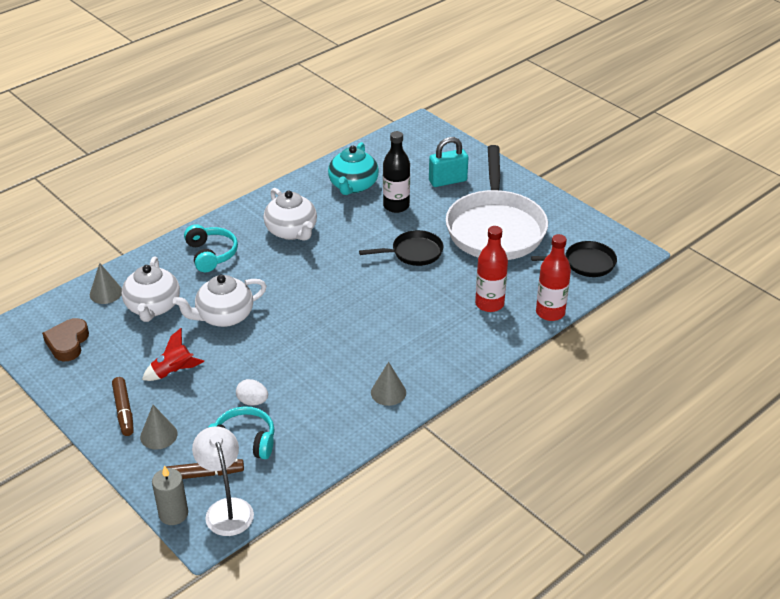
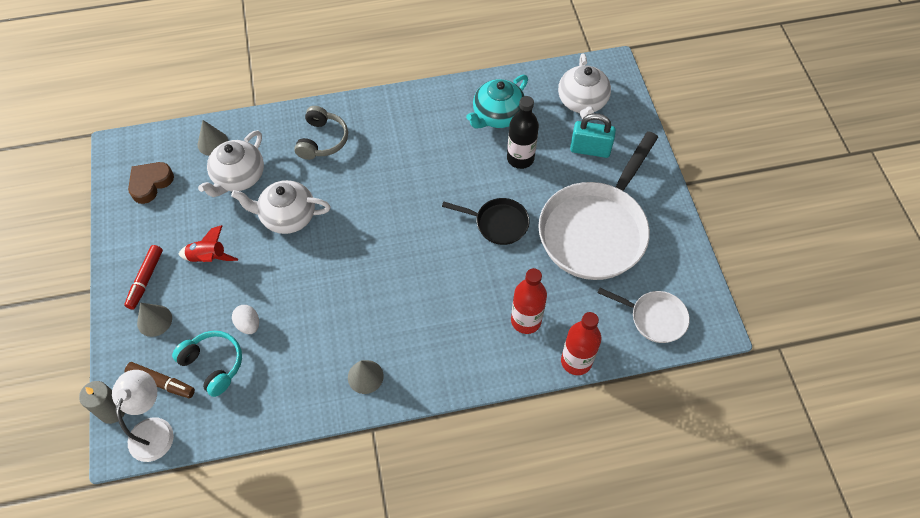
camera: 30 degrees right, 20 degrees up
brown marker [112,377,134,436] -> red marker [124,245,163,309]
turquoise headphones [184,224,238,272] -> grey headphones [294,106,348,160]
white teapot [264,188,317,241] -> white teapot moved to [558,53,611,119]
black pan [531,241,617,277] -> white pan [598,288,690,343]

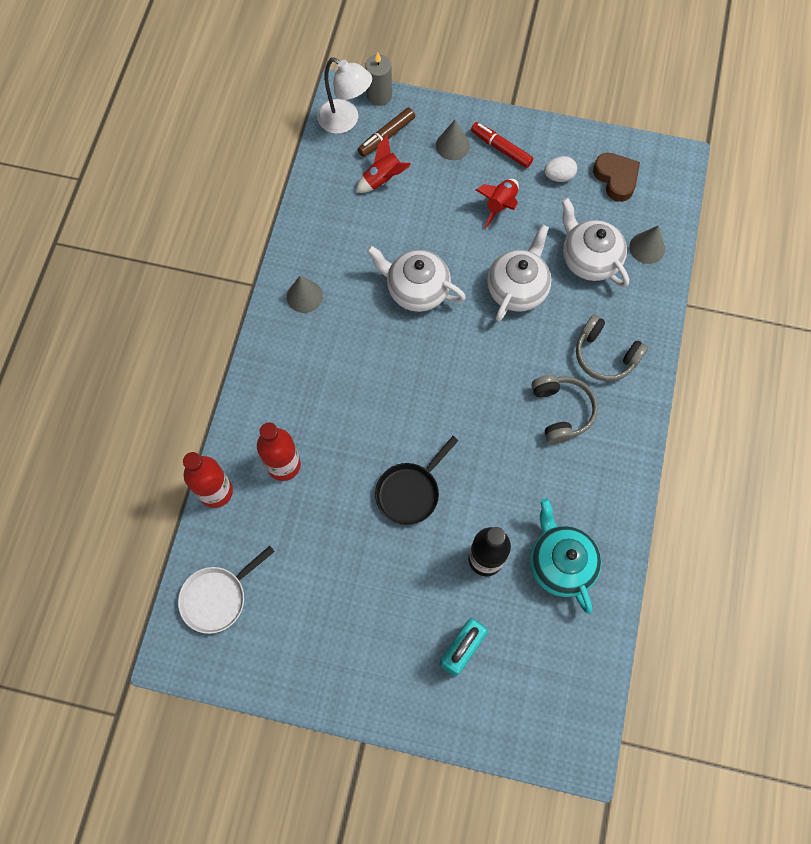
camera: 115 degrees right, 10 degrees up
turquoise headphones [172,331,242,397] -> red rocket [356,135,411,193]
white egg [232,305,259,334] -> white egg moved to [544,156,577,182]
white pan [538,131,658,280] -> none
white teapot [558,53,611,119] -> white teapot moved to [367,246,466,312]
none -> grey headphones [532,375,598,444]

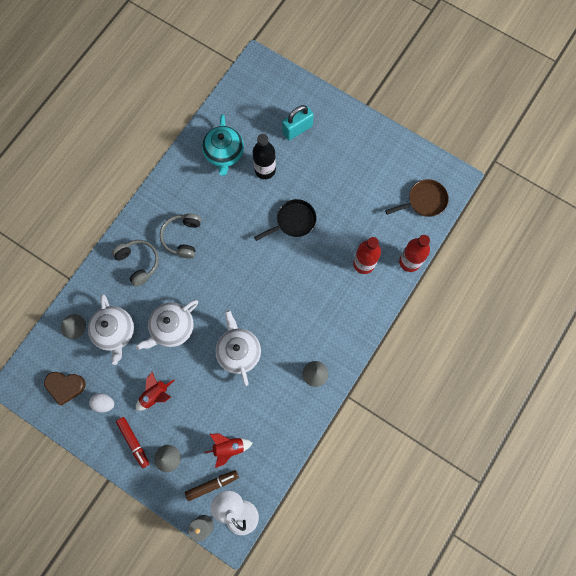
camera: 160 degrees left, 5 degrees up
white pan [178,546,275,634] -> brown pan [385,179,449,217]
white teapot [367,246,466,312] -> white teapot turned 150 degrees counterclockwise [215,310,261,386]
brown heart [593,153,640,202] -> brown heart turned 75 degrees counterclockwise [44,372,86,405]

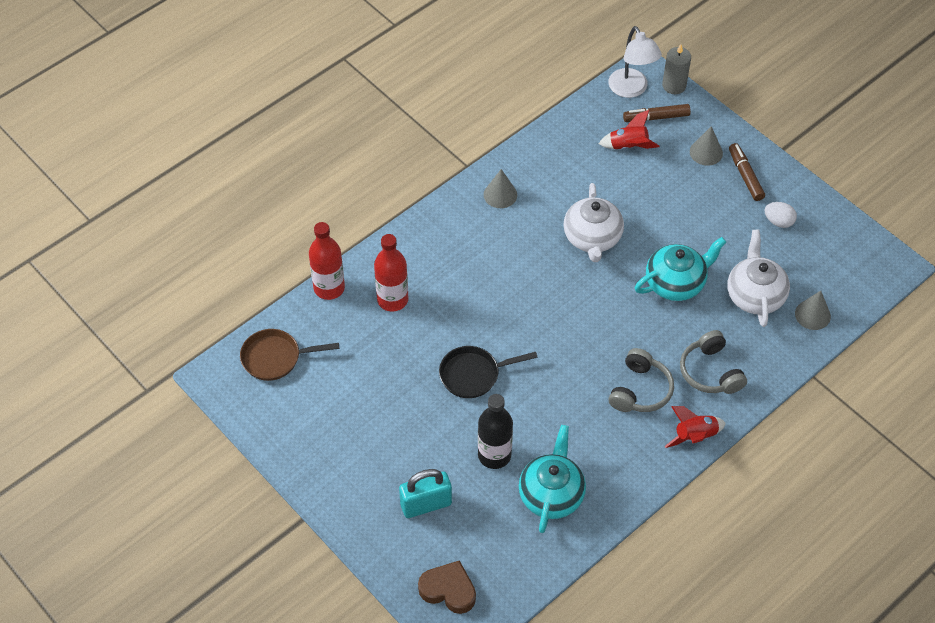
camera: 165 degrees left, 20 degrees down
brown heart [44,372,86,405] -> brown heart moved to [418,560,476,614]
red marker [116,417,149,468] -> brown marker [729,143,765,201]
white teapot [136,300,198,350] -> turquoise teapot [635,237,726,301]
red rocket [136,372,175,411] -> red rocket moved to [665,406,726,448]

